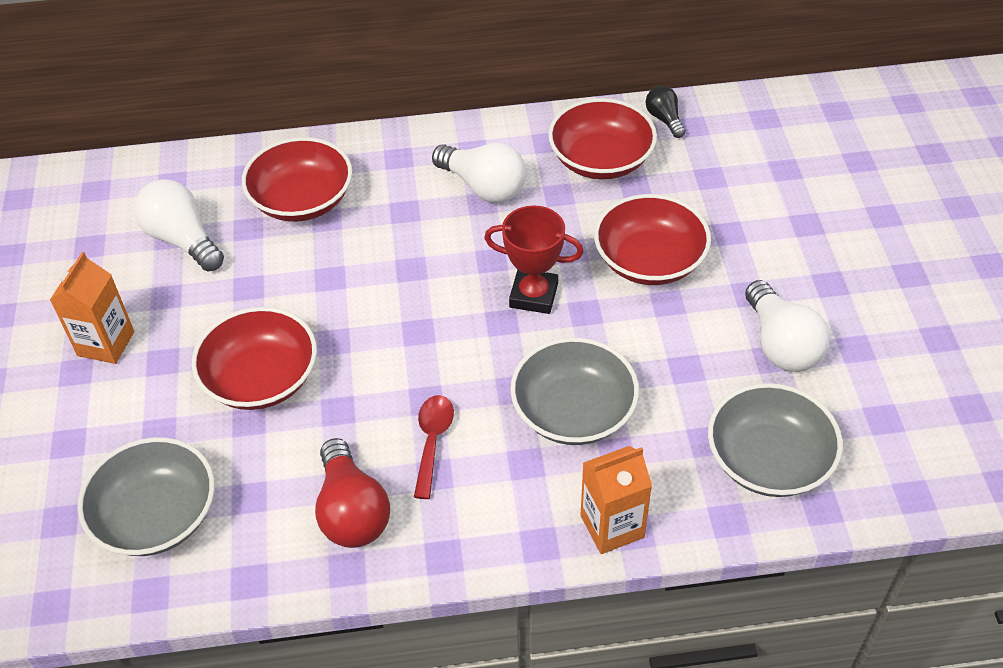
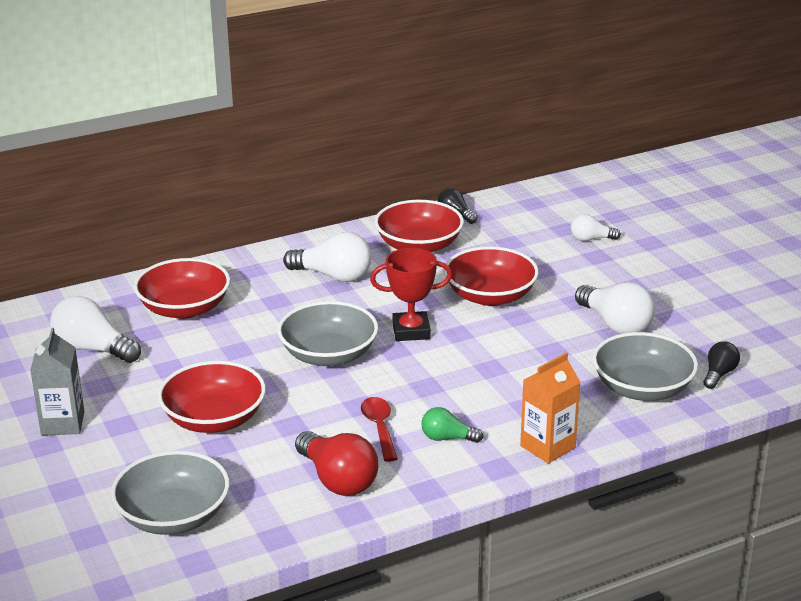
camera: 20 degrees left, 20 degrees down
orange carton [50,252,134,364] -> grey carton [30,328,85,436]
grey bowl [510,337,639,445] -> grey bowl moved to [278,301,378,366]
none -> green light bulb [421,407,483,443]
none -> white light bulb [571,214,621,241]
none -> black light bulb [703,341,740,389]

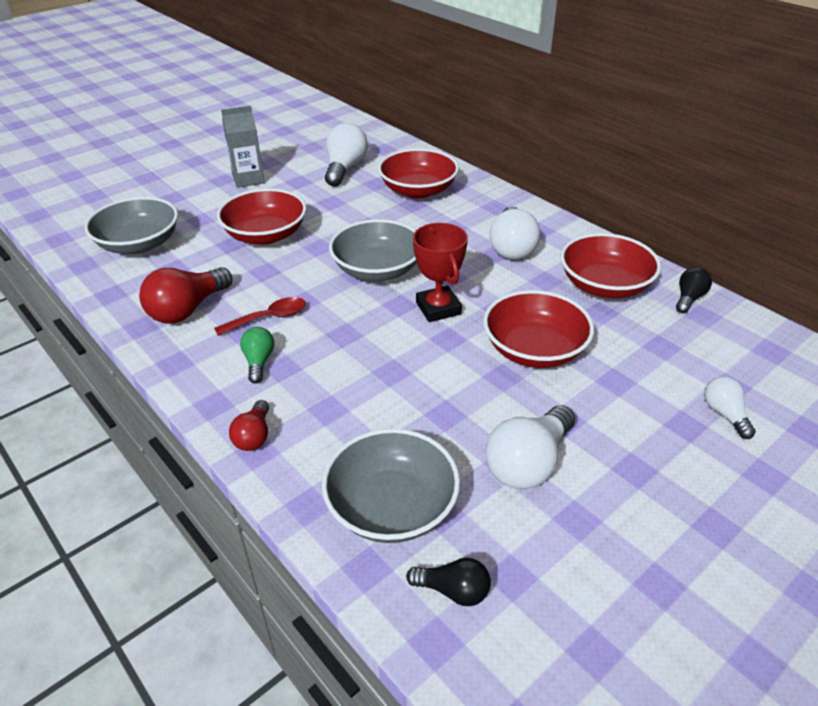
camera: 75 degrees right, 10 degrees up
orange carton [520,353,580,464] -> red light bulb [229,400,269,451]

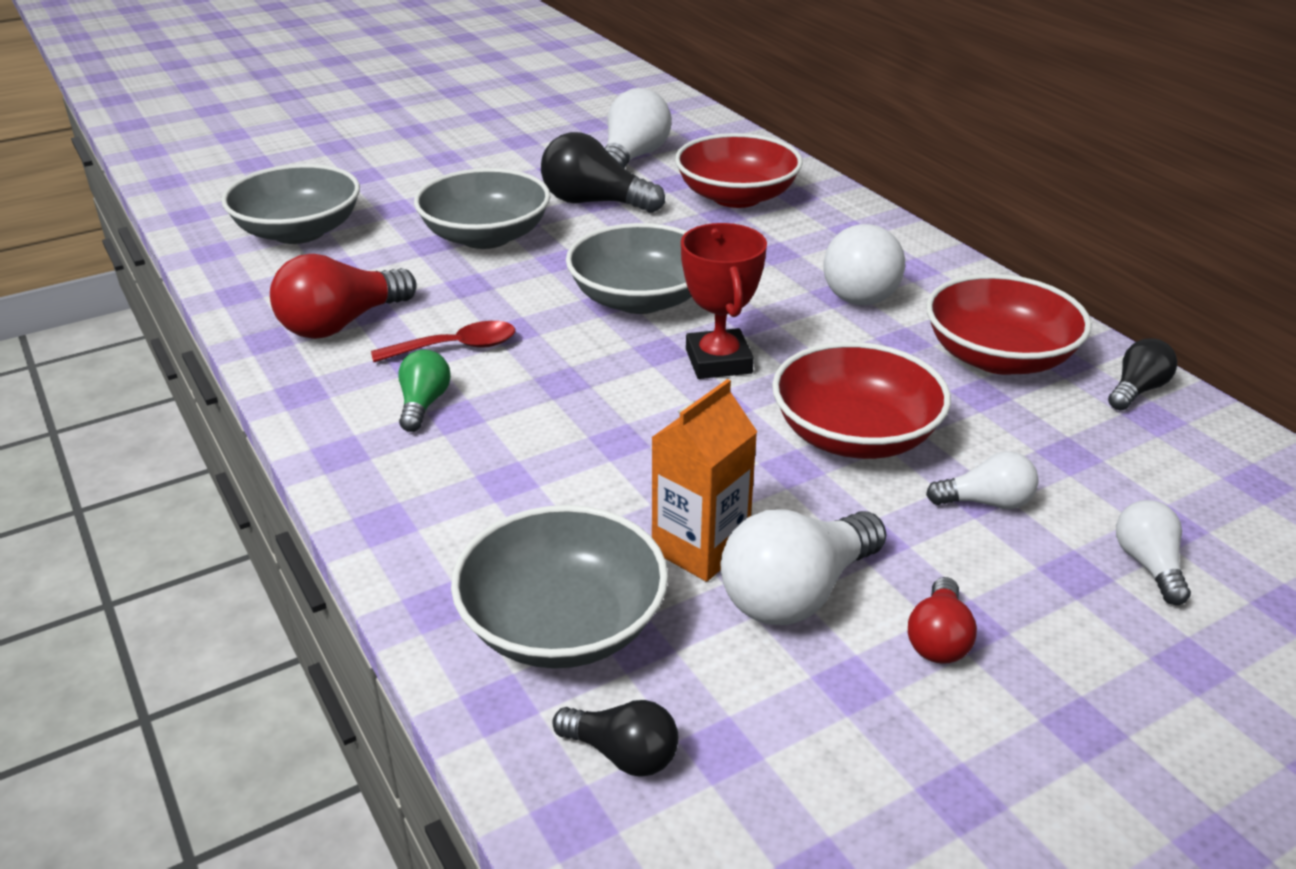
camera: 10 degrees right, 5 degrees down
red bowl [217,188,306,245] -> grey bowl [414,168,551,249]
grey carton [221,106,265,188] -> none
red light bulb [229,400,269,451] -> red light bulb moved to [908,577,977,664]
none -> black light bulb [541,132,665,213]
none -> orange carton [651,379,757,582]
none -> white light bulb [926,451,1038,509]

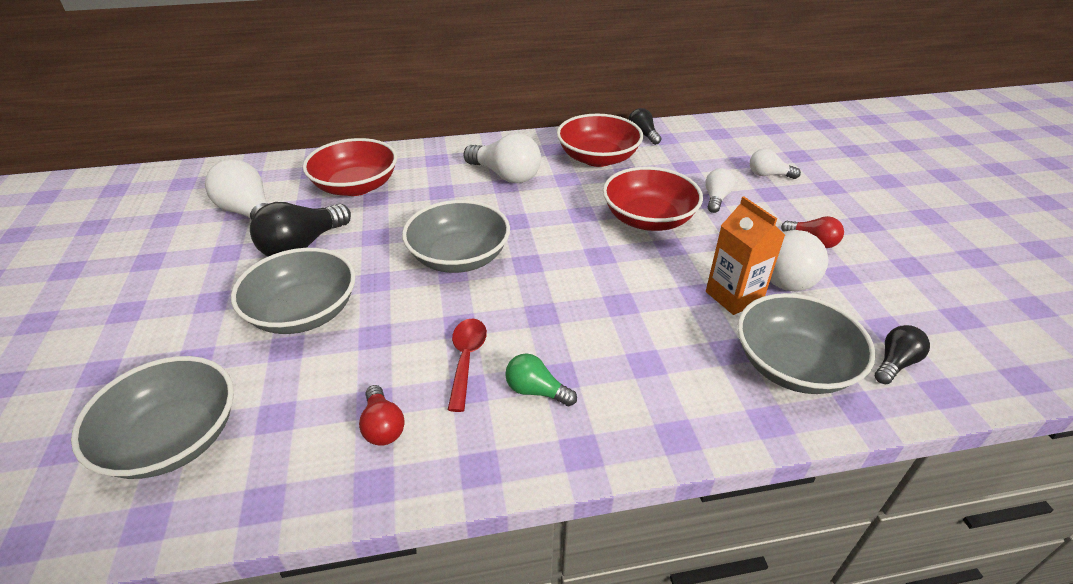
camera: 70 degrees left, 5 degrees up
red light bulb [270,254,417,339] -> red light bulb [359,385,405,446], size x0.57
red trophy [681,223,767,379] -> none

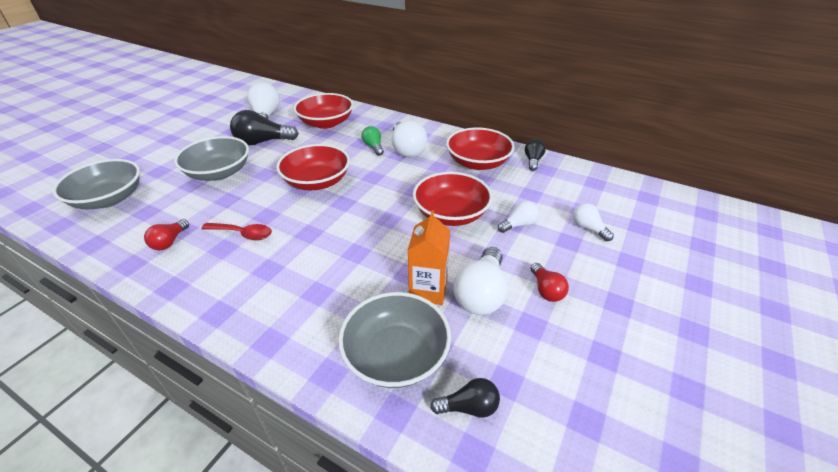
camera: 40 degrees right, 0 degrees up
grey bowl [402,200,510,273] -> red bowl [276,144,350,190]
red spoon [448,318,487,412] -> red spoon turned 60 degrees clockwise [201,223,272,240]
green light bulb [505,353,577,406] -> green light bulb moved to [362,126,384,156]

